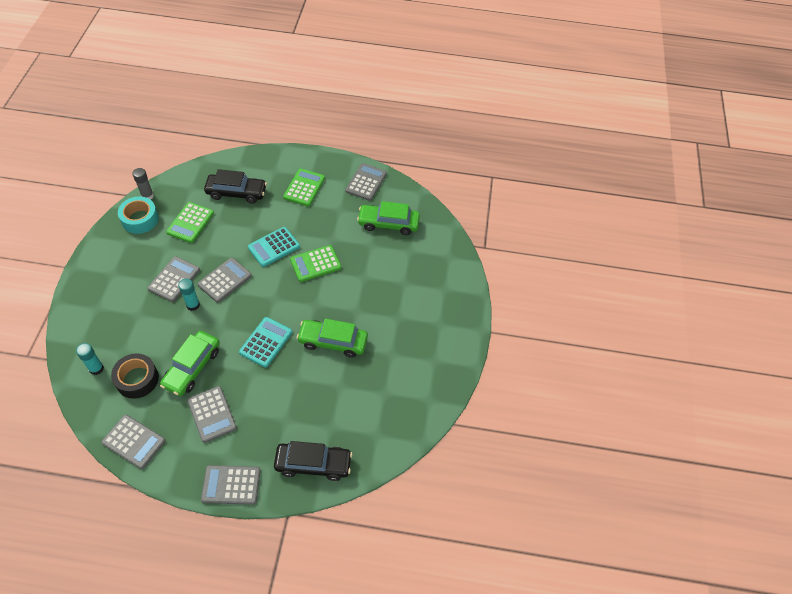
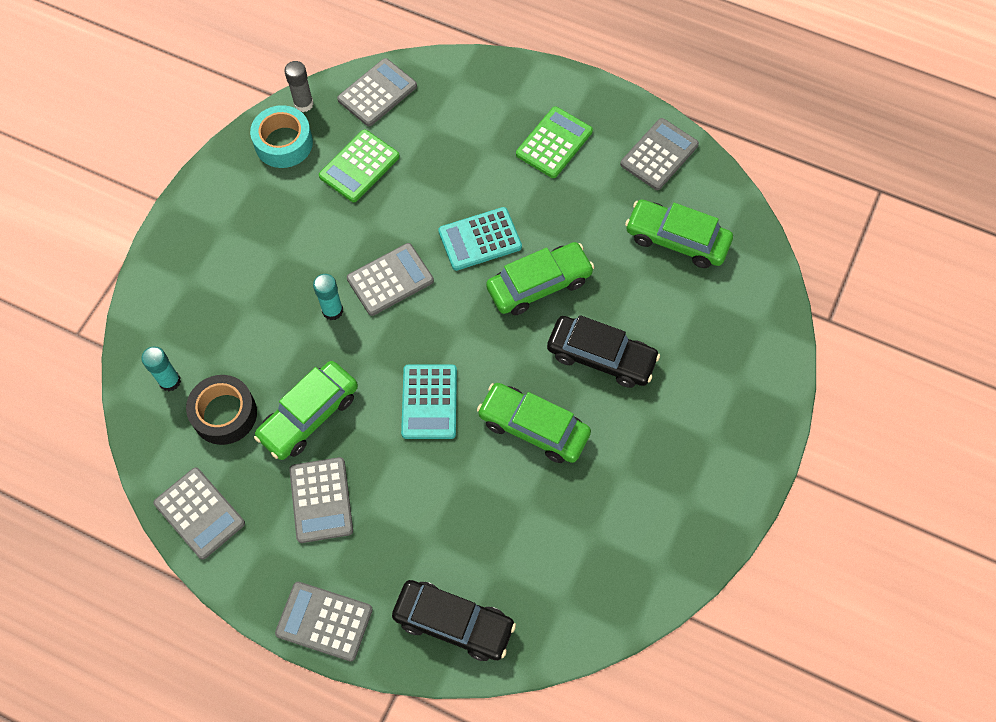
camera: 20 degrees right, 10 degrees up
grey calculator [148,256,200,302] -> grey calculator moved to [337,58,417,126]
black car [204,169,267,204] -> black car moved to [547,315,660,388]
turquoise calculator [239,317,292,368] -> turquoise calculator turned 135 degrees clockwise [401,365,457,439]
green calculator [290,245,342,282] -> green car [486,242,594,315]

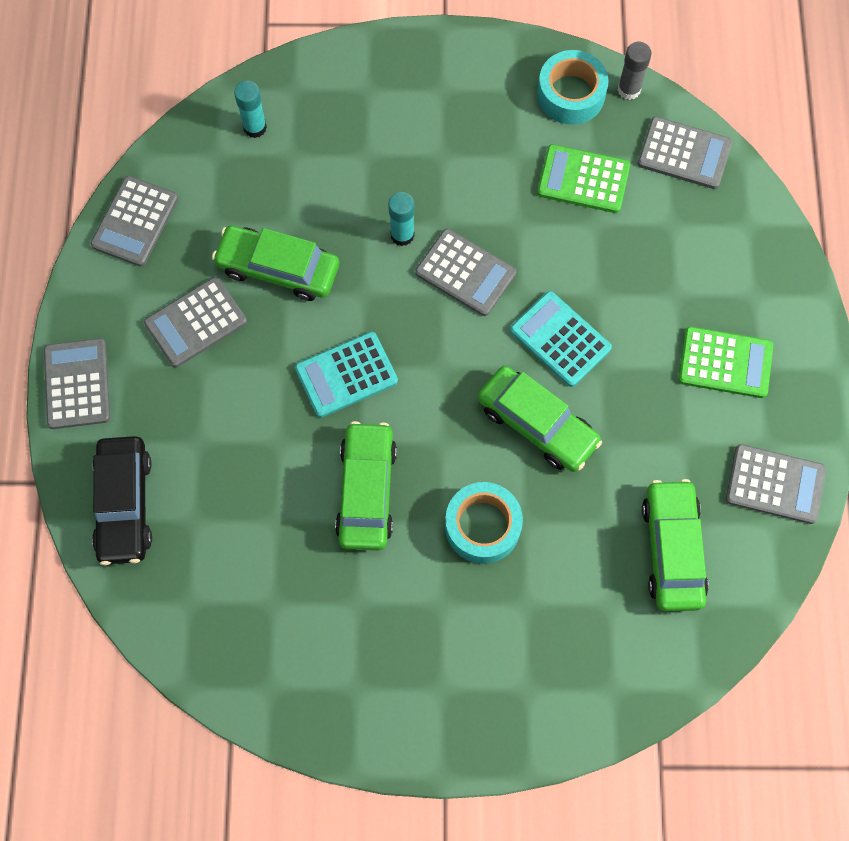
camera: 65 degrees right, 5 degrees up
black tape [186,375,257,445] -> none
black car [547,315,660,388] -> turquoise tape [445,482,523,564]

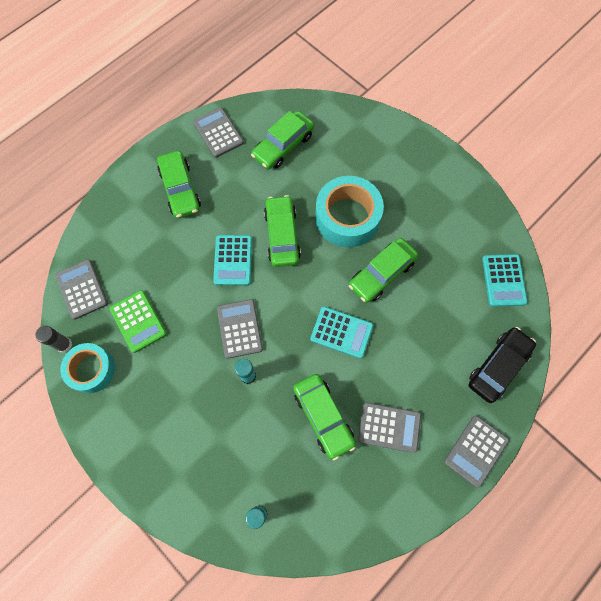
camera: 135 degrees left, 0 degrees up
grey calculator [91,176,178,267] -> none
turquoise tape [445,482,523,564] -> turquoise tape [315,176,384,247], size x1.53
green calculator [678,327,773,398] -> green car [157,151,201,218]
none -> turquoise calculator [482,254,528,307]

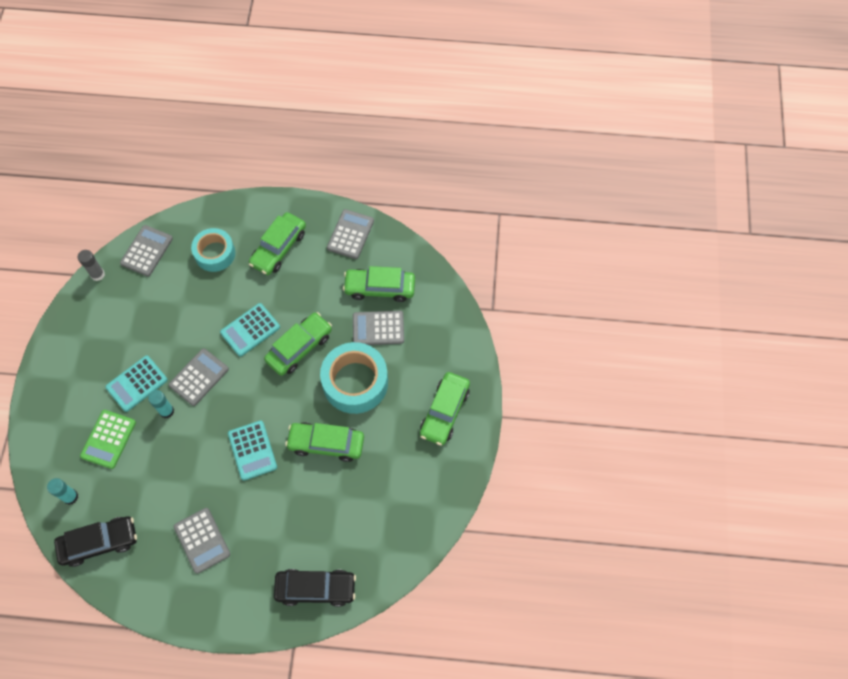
camera: 50 degrees right, 5 degrees down
turquoise tape [60,343,115,393] -> turquoise tape moved to [191,228,235,272]
green calculator [110,290,167,353] -> green calculator moved to [80,410,136,469]
green car [293,374,356,460] -> green car moved to [420,372,470,445]
grey calculator [444,416,509,488] -> grey calculator moved to [353,311,404,345]
turquoise calculator [482,254,528,307] -> turquoise calculator moved to [105,355,168,412]
none -> black car [54,516,137,567]

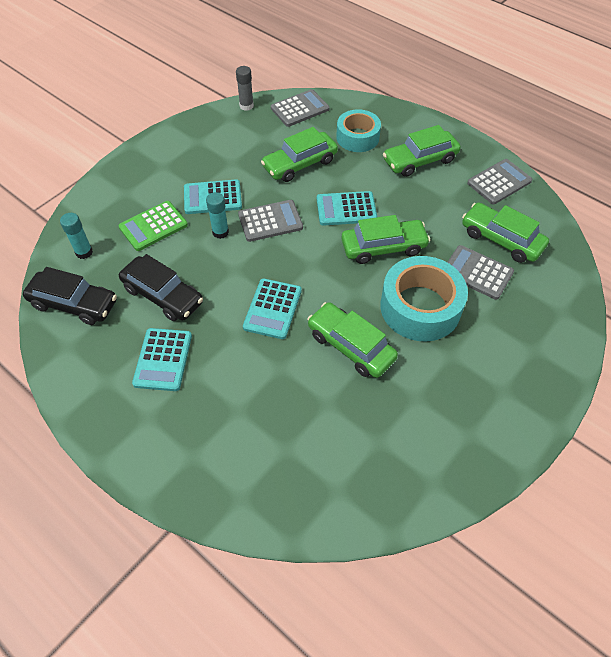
camera: 35 degrees right, 10 degrees down
grey calculator [174,508,230,574] -> turquoise calculator [132,328,192,391]
black car [274,569,356,607] -> black car moved to [119,254,203,321]
green car [420,372,470,445] -> green car moved to [261,127,338,182]

